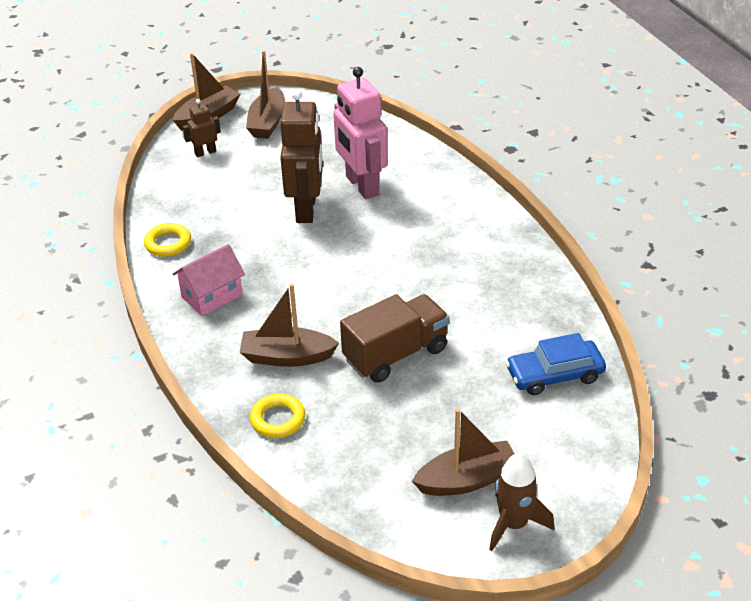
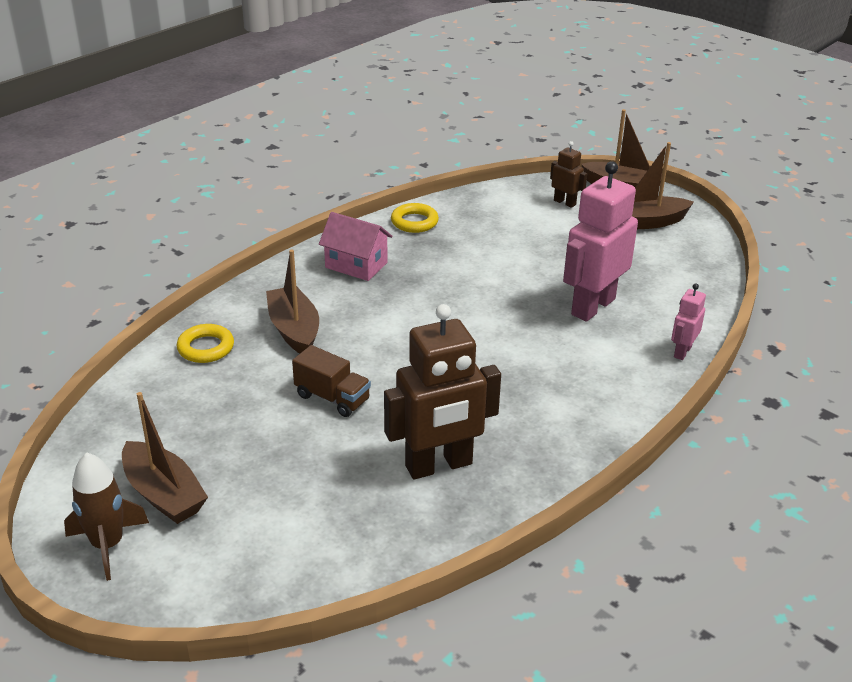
camera: 65 degrees right, 5 degrees down
brown robot [280,89,323,223] -> brown robot moved to [384,304,501,479]
brown truck [340,294,449,383] -> brown truck [292,345,371,417], size x0.64
blue car [506,333,606,395] -> none
none -> pink robot [671,283,706,360]

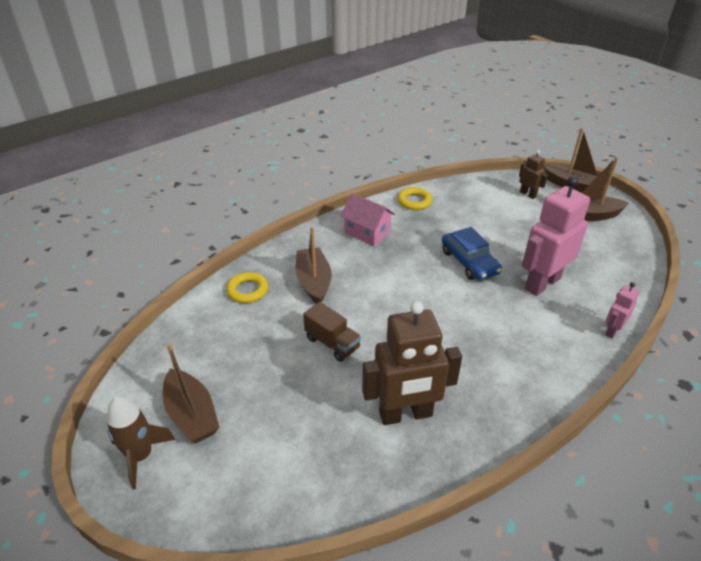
camera: 10 degrees right, 5 degrees up
none -> blue car [442,227,502,281]

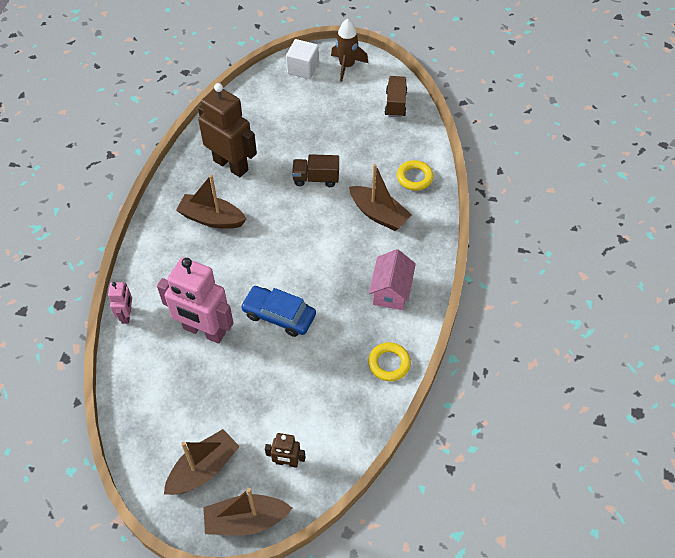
camera: 140 degrees right, 15 degrees up
brown boat [163,344,220,443] -> brown boat moved to [176,175,246,229]
pink house [340,193,395,246] -> pink house turned 75 degrees counterclockwise [369,249,416,310]
brown robot [362,301,462,425] -> brown robot turned 90 degrees clockwise [198,83,257,177]
pink robot [522,176,590,296] -> pink robot turned 105 degrees clockwise [157,257,233,344]
none -> white cube [286,39,319,79]
none -> brown truck [385,76,407,117]

